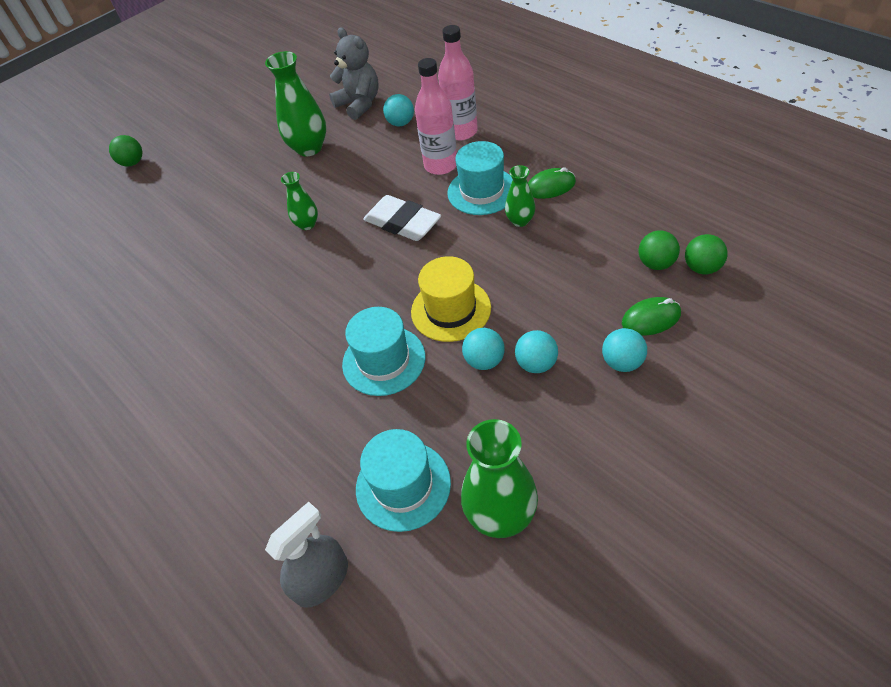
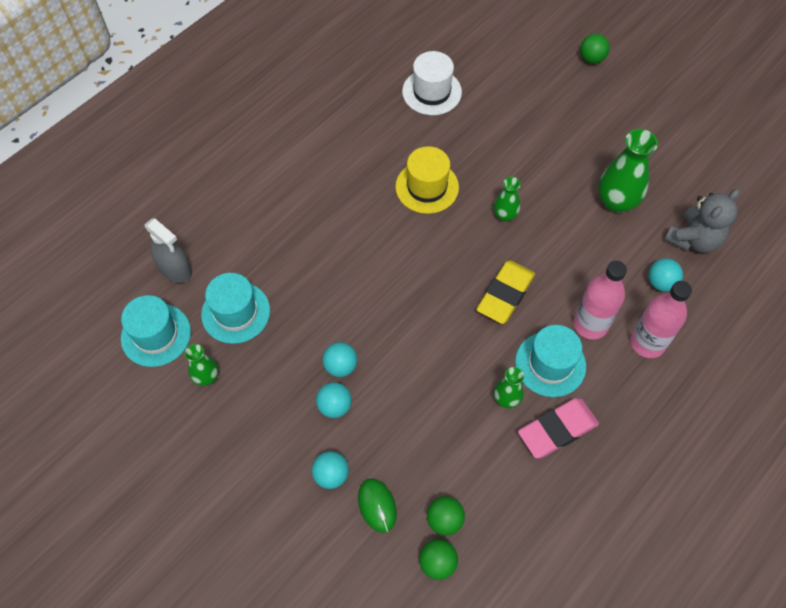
camera: 80 degrees right, 10 degrees up
turquoise hat [342,307,425,396] -> turquoise hat moved to [121,295,191,367]
white eraser [363,195,441,241] -> yellow eraser [476,260,535,324]
yellow hat [411,256,491,342] -> yellow hat moved to [395,146,459,214]
green vase [461,419,538,538] -> green vase [185,344,219,386], size x0.56
green mouse [528,168,576,199] -> pink eraser [518,398,599,458]
none -> white hat [402,51,462,115]

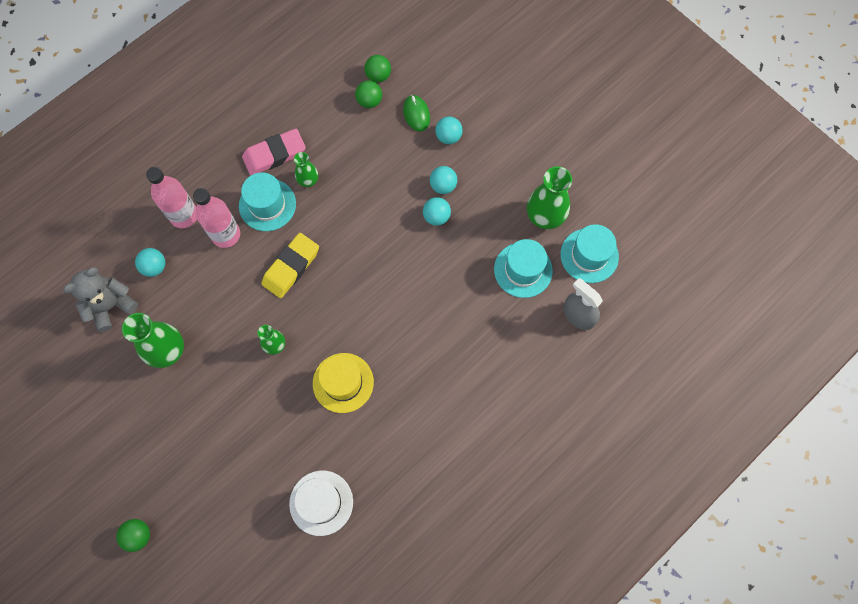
camera: 175 degrees left, 10 degrees up
green vase [185,344,219,386] -> green vase [527,166,572,229], size x1.78

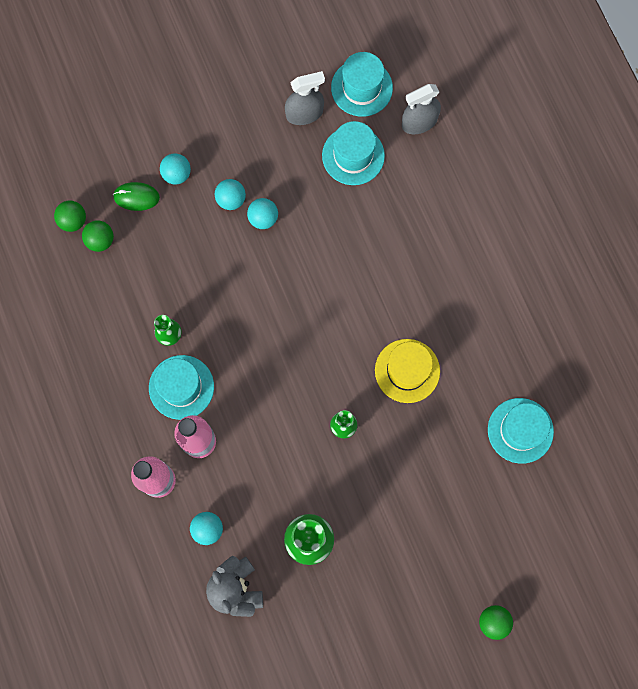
camera: 70 degrees left, 5 degrees up
pink eraser [242,129,306,176] -> none
yellow eraser [262,233,319,298] -> none
white hat [289,471,353,536] -> turquoise hat [488,398,554,464]
green vase [527,166,572,229] -> grey spray bottle [285,71,325,125]

